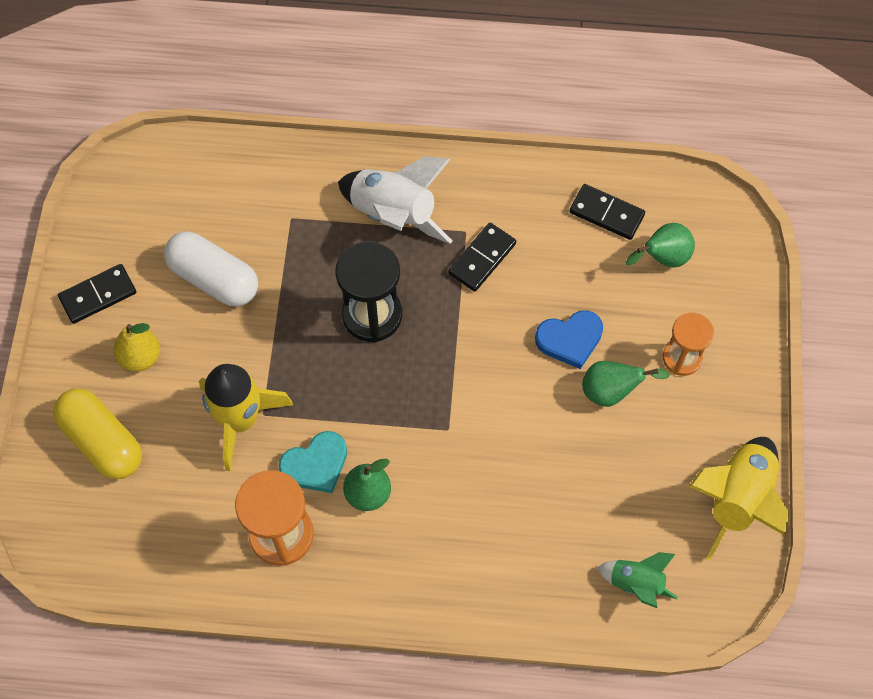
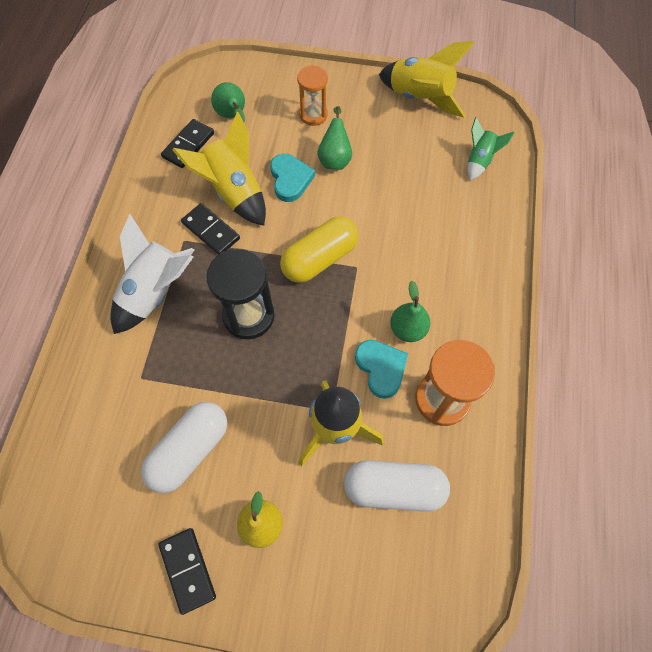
camera: 85 degrees left, 0 degrees up
yellow capsule [53,388,142,479] -> yellow capsule moved to [280,216,359,283]
blue heart [535,310,603,369] -> turquoise heart [270,154,315,202]
none -> yellow rocket [172,112,266,226]
none -> white capsule [344,460,450,512]

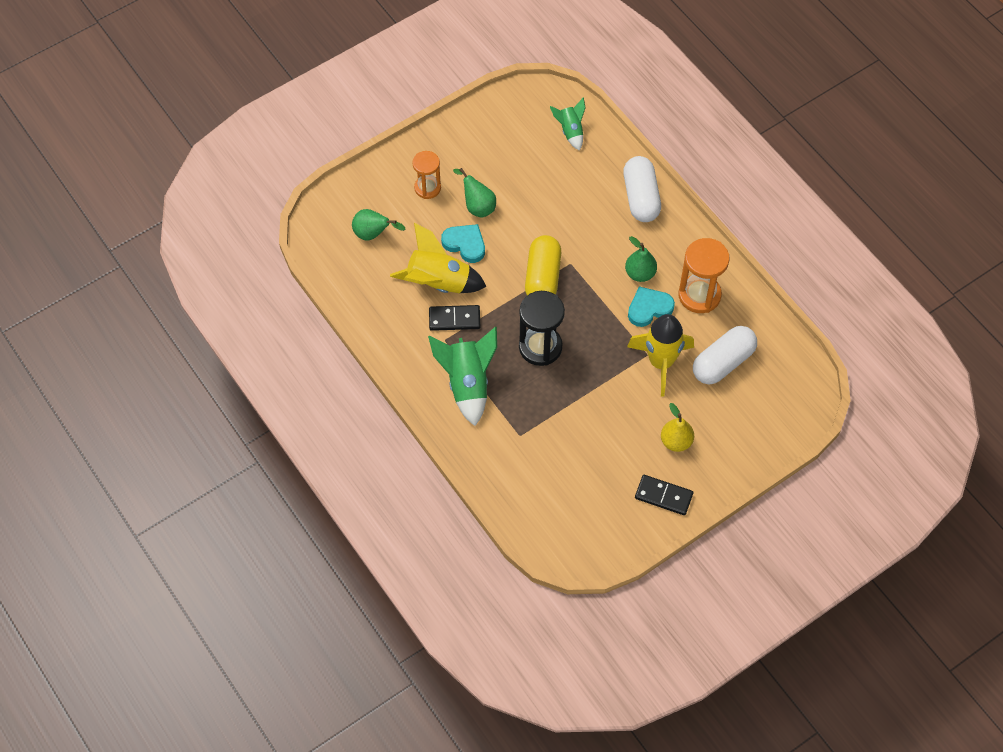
camera: 45 degrees left, 5 degrees down
white rocket [110,214,194,334] -> green rocket [428,327,497,426]
white capsule [141,402,227,493] -> white capsule moved to [623,156,661,222]
black domino [161,119,214,168] -> none
turquoise heart [355,340,408,399] -> turquoise heart turned 45 degrees counterclockwise [628,286,675,327]
yellow rocket [379,41,474,117] -> none

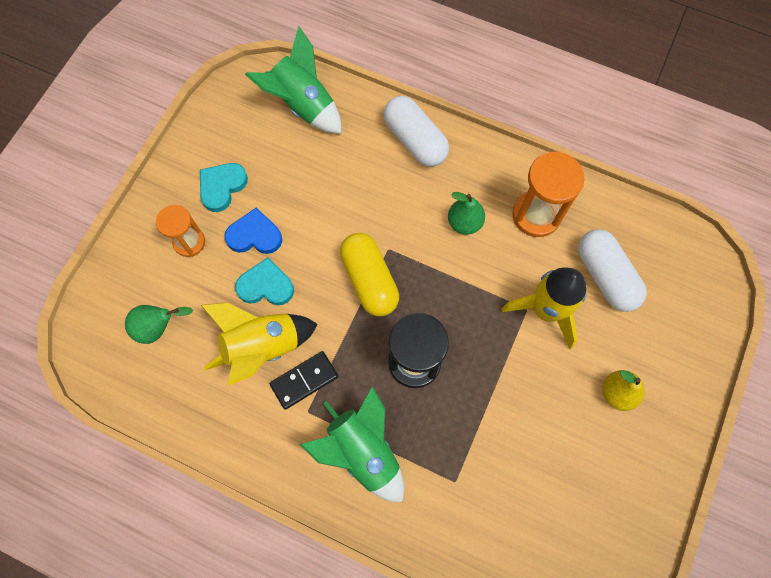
camera: 30 degrees left, 10 degrees up
green pear [453,168,496,218] -> blue heart [224,208,282,254]
green rocket [550,97,585,151] -> green rocket [245,26,341,134], size x1.76
turquoise heart [628,286,675,327] -> turquoise heart moved to [200,163,248,212]
black domino [635,475,693,515] -> none
white capsule [693,326,757,384] -> white capsule turned 45 degrees counterclockwise [578,229,647,312]

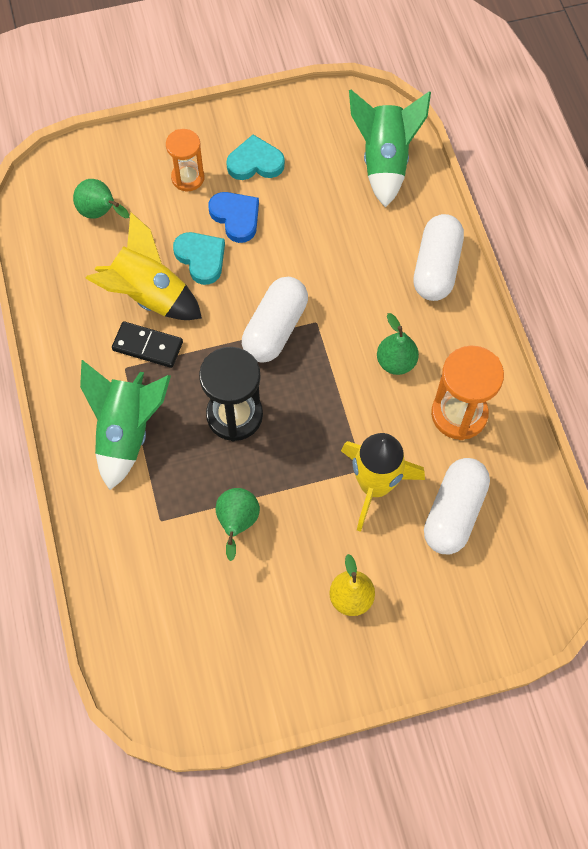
camera: 50 degrees right, 5 degrees down
yellow capsule [340,233,399,316] -> white capsule [242,277,308,363]
none -> green pear [215,488,260,561]

